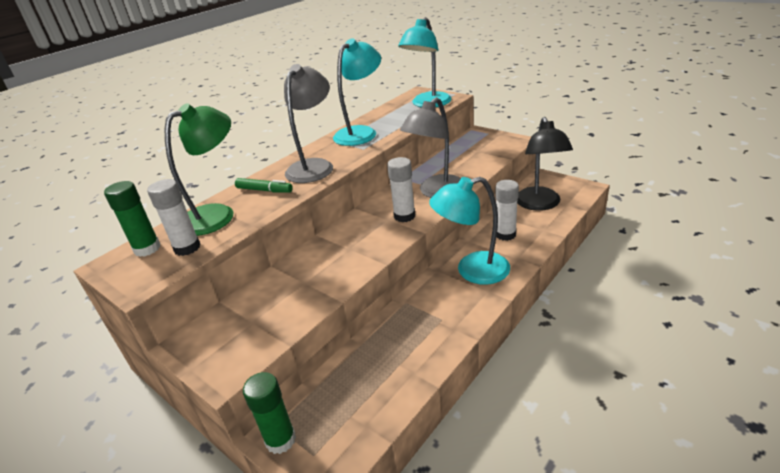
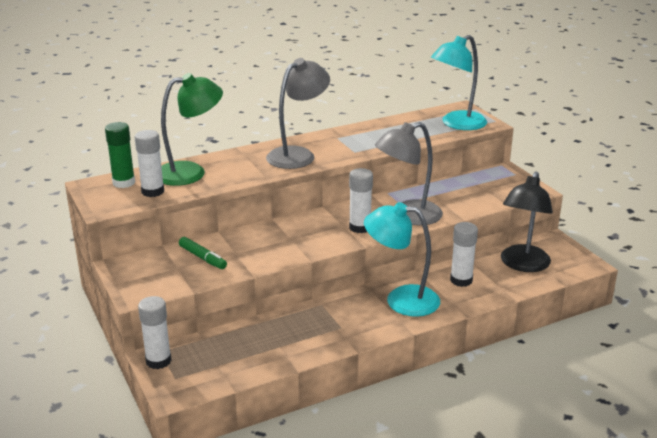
camera: 20 degrees right, 5 degrees down
green marker [235,178,293,193] -> green marker moved to [179,237,227,269]
green glue stick [243,372,296,454] -> white glue stick [138,296,172,369]
turquoise lamp [333,38,381,146] -> none

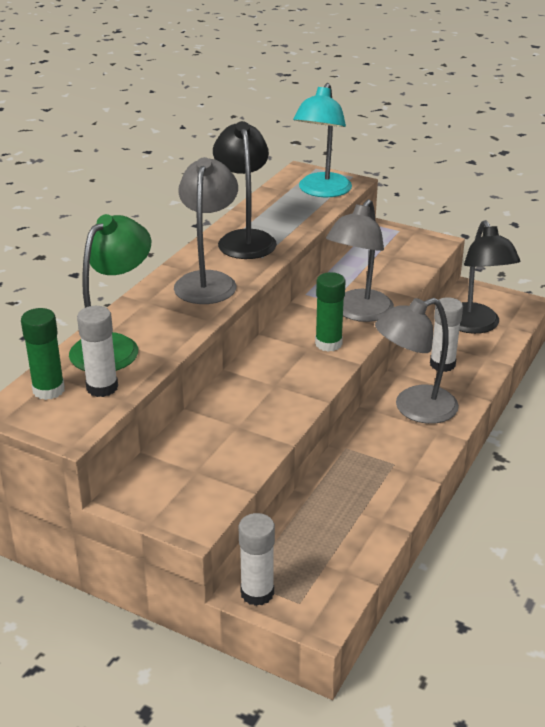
camera: 35 degrees left, 5 degrees up
green marker [179,237,227,269] -> none
white glue stick [349,168,373,233] -> green glue stick [315,272,346,352]
turquoise lamp [364,202,440,317] -> grey lamp [375,298,459,424]
none -> black lamp [213,121,277,259]

